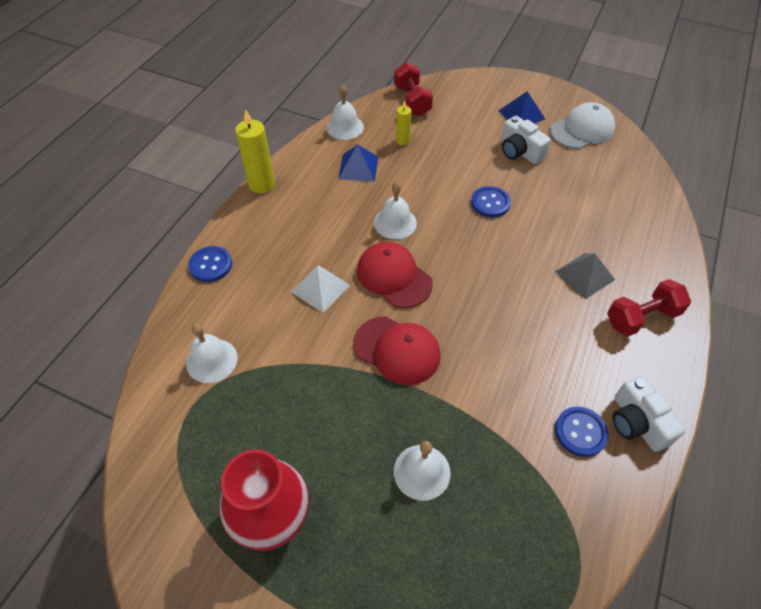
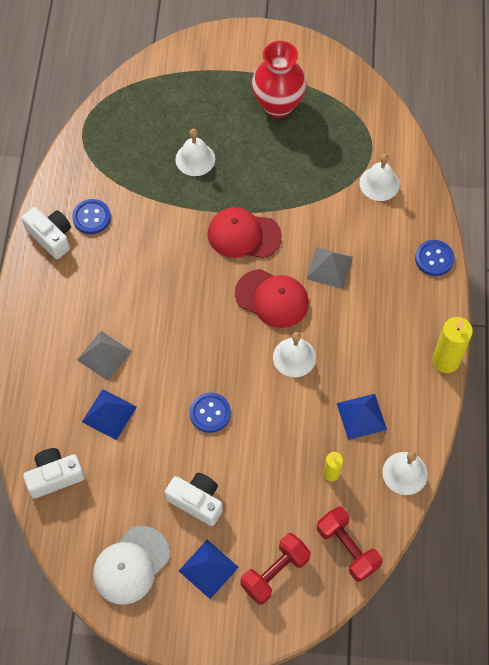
camera: 160 degrees right, 10 degrees up
white pyramid [291,265,350,313] -> grey pyramid [306,247,353,289]
red dumbbell [607,279,691,336] -> red dumbbell moved to [240,533,311,605]
none -> white camera [23,448,85,499]
none -> blue pyramid [82,389,137,440]

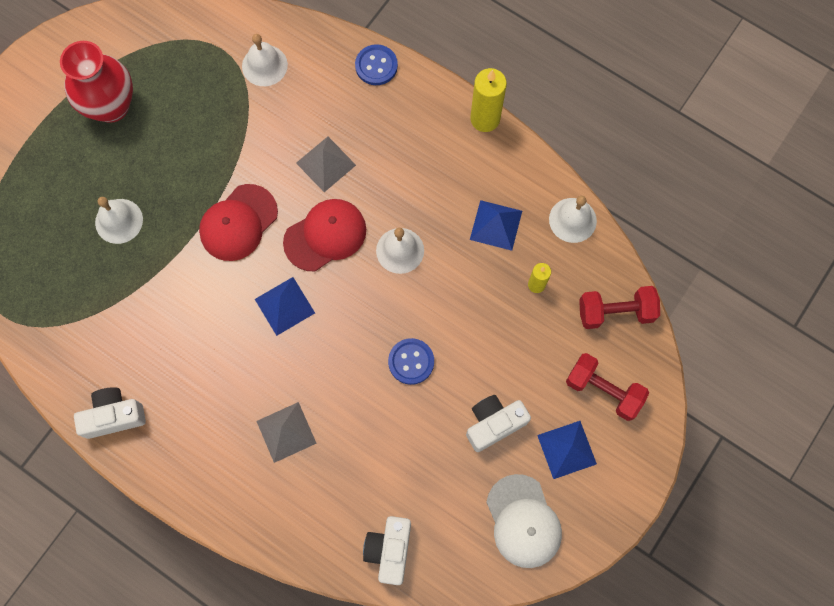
camera: 60 degrees left, 10 degrees up
blue button [72,199,111,234] -> none
blue pyramid [82,389,137,440] -> blue pyramid moved to [255,277,315,336]
red dumbbell [240,533,311,605] -> red dumbbell turned 45 degrees counterclockwise [566,353,649,421]

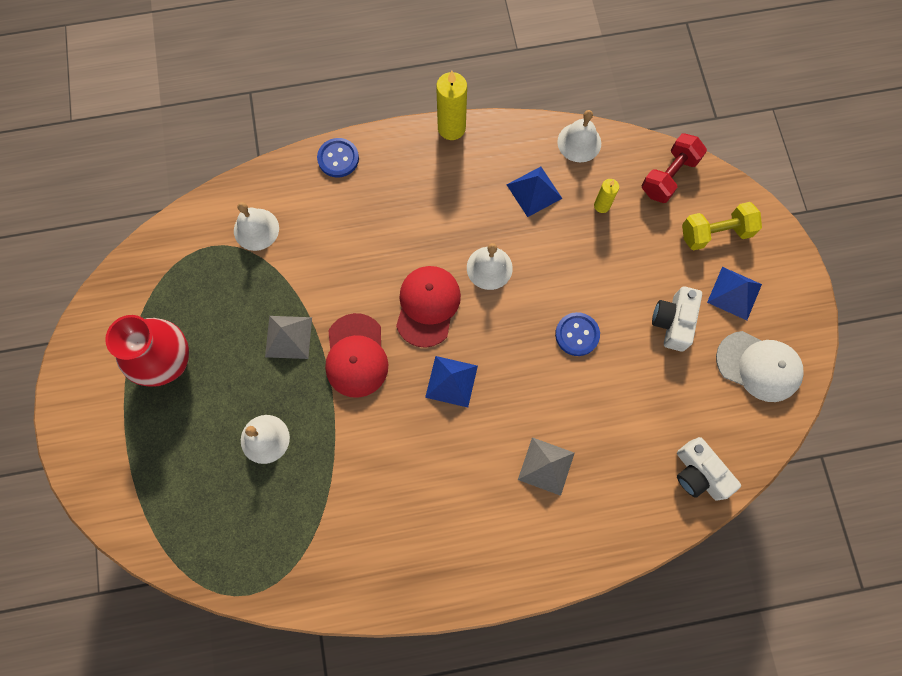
camera: 45 degrees left, 0 degrees up
white camera [74,387,146,439] -> none
grey pyramid [296,137,356,192] -> grey pyramid moved to [265,316,312,359]
red dumbbell [566,353,649,421] -> yellow dumbbell [682,202,762,251]

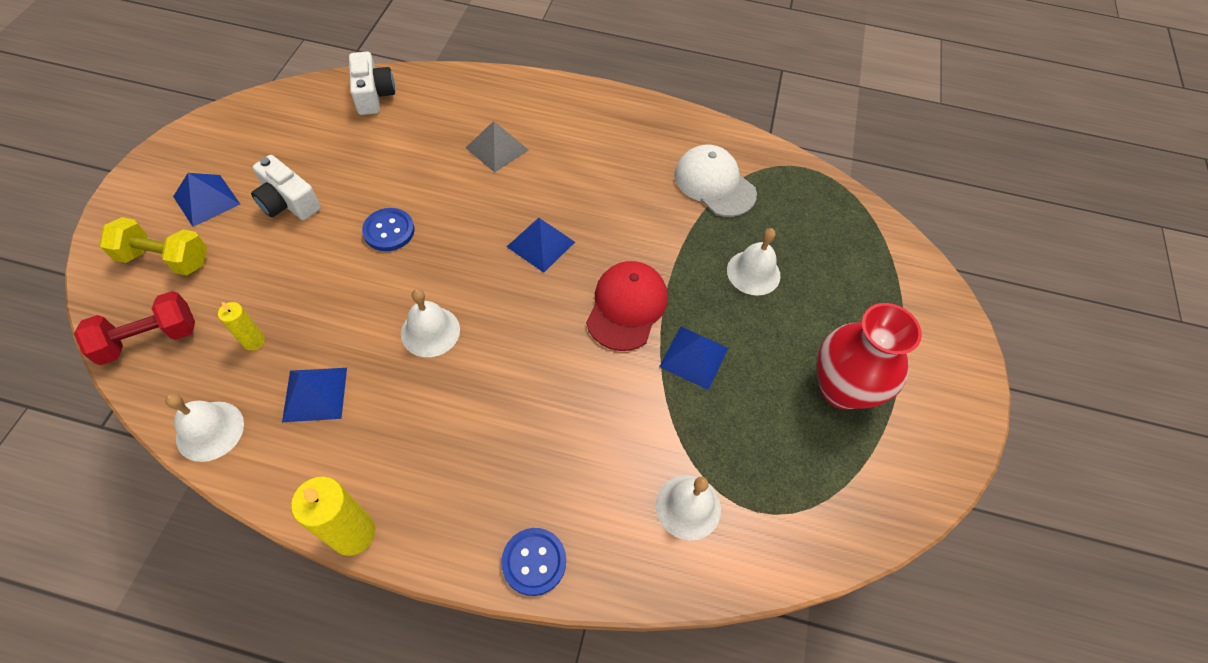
camera: 160 degrees left, 15 degrees down
grey pyramid [265,316,312,359] -> blue pyramid [659,327,728,390]
red cap [396,266,461,348] -> none
white camera [652,287,702,351] -> white camera turned 90 degrees clockwise [251,155,321,220]
white cap [716,331,804,402] -> white cap moved to [674,145,757,217]

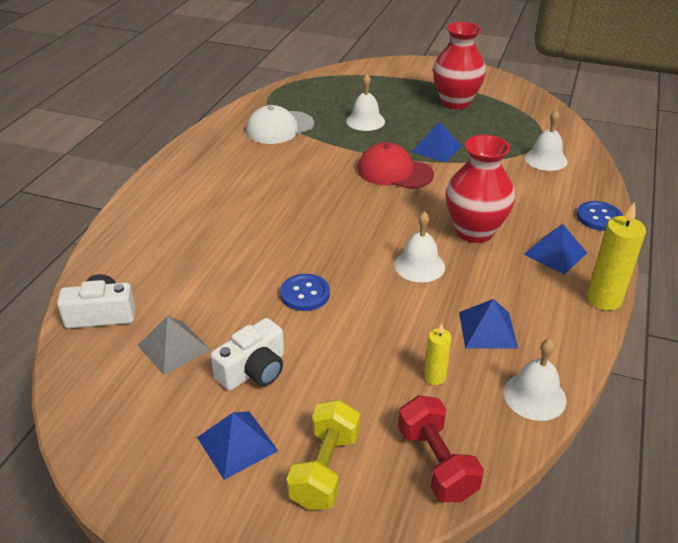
camera: 80 degrees left, 20 degrees down
grey pyramid [466,121,528,173] -> grey pyramid moved to [138,316,210,375]
blue pyramid [507,218,575,273] -> blue pyramid moved to [524,224,587,274]
none -> red vase [446,135,515,243]

